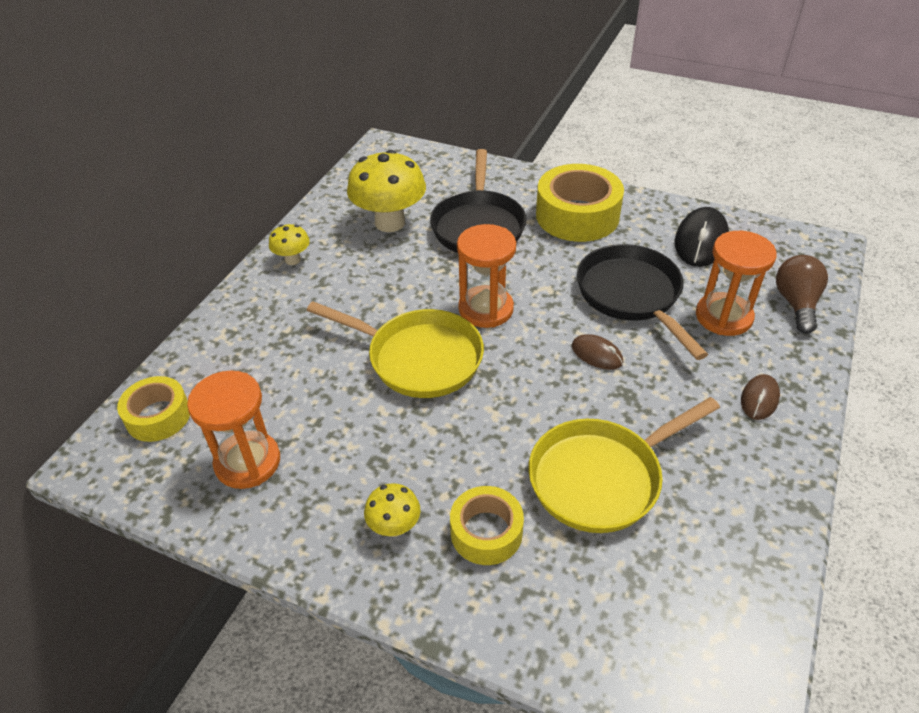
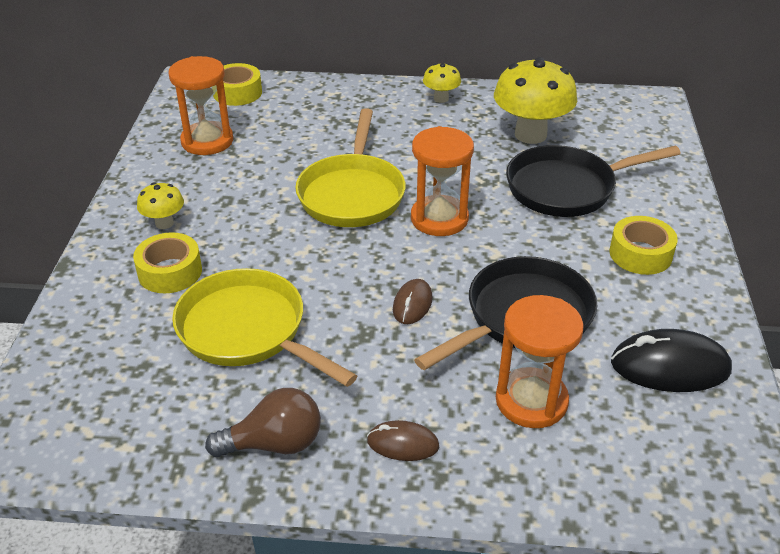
camera: 70 degrees right, 5 degrees down
yellow tape [536,164,624,242] -> yellow tape [609,216,678,275], size x0.59
brown light bulb [776,255,828,334] -> brown light bulb moved to [205,388,321,457]

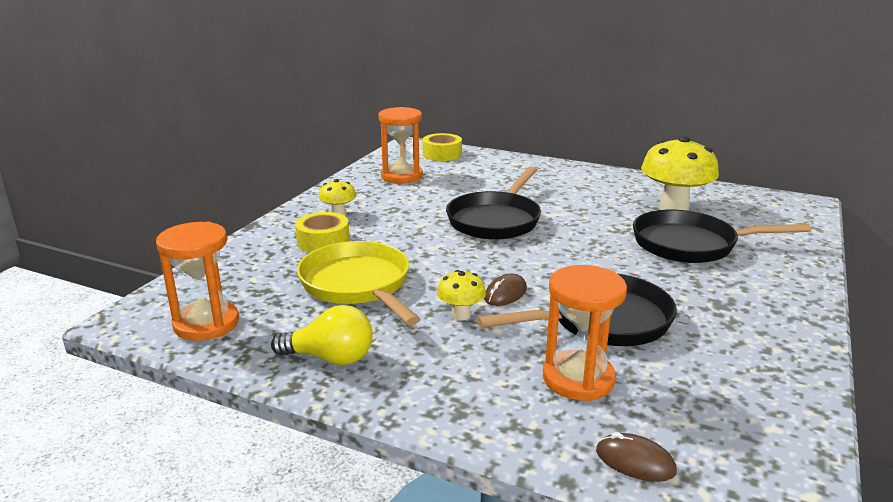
camera: 20 degrees right, 15 degrees down
brown light bulb [205,388,321,457] -> yellow light bulb [271,305,373,365]
yellow pan [295,108,406,227] -> black pan [446,166,541,240]
brown mouse [367,420,439,461] -> brown mouse moved to [596,432,677,482]
orange hourglass [411,126,474,236] -> orange hourglass moved to [156,222,239,341]
yellow mushroom [423,63,461,103] -> yellow mushroom moved to [437,270,486,321]
yellow tape [609,216,678,275] -> none
black mouse [611,329,732,392] -> none

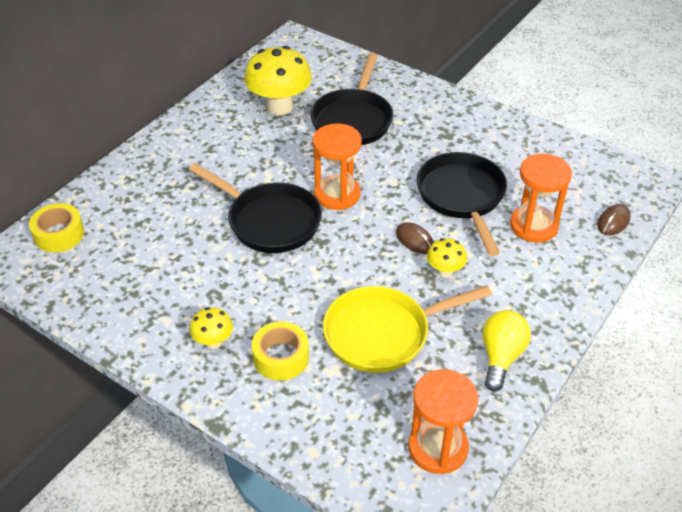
camera: 80 degrees left, 20 degrees up
orange hourglass [378,107,423,183] -> orange hourglass moved to [313,123,362,210]

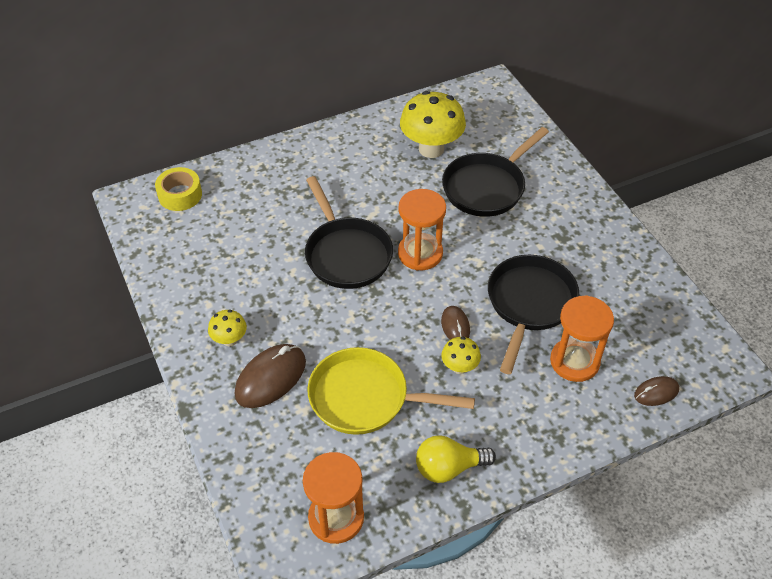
camera: 30 degrees right, 5 degrees up
yellow tape [252,322,309,380] -> brown mouse [235,344,306,408]
yellow light bulb [483,310,531,391] -> yellow light bulb turned 150 degrees counterclockwise [416,435,496,483]

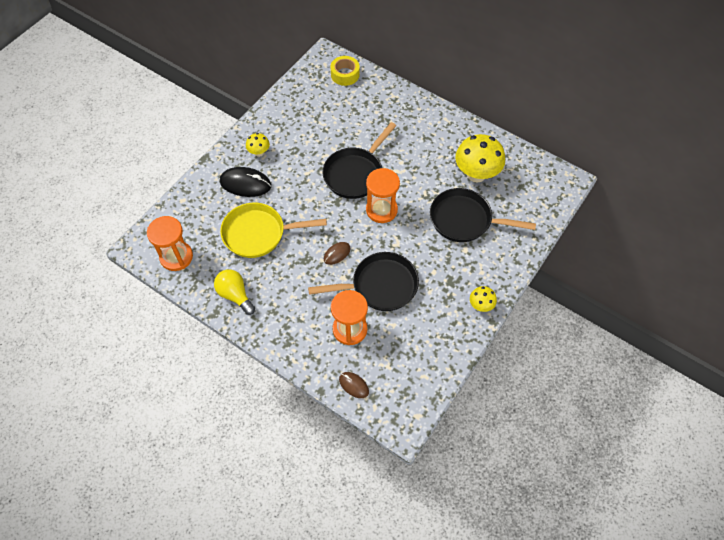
camera: 60 degrees right, 10 degrees up
brown mouse [235,344,306,408] -> black mouse [220,167,271,197]
yellow pan [308,347,475,435] -> yellow pan turned 75 degrees counterclockwise [220,203,327,258]
yellow mushroom [441,337,481,374] -> yellow mushroom moved to [470,286,497,312]

